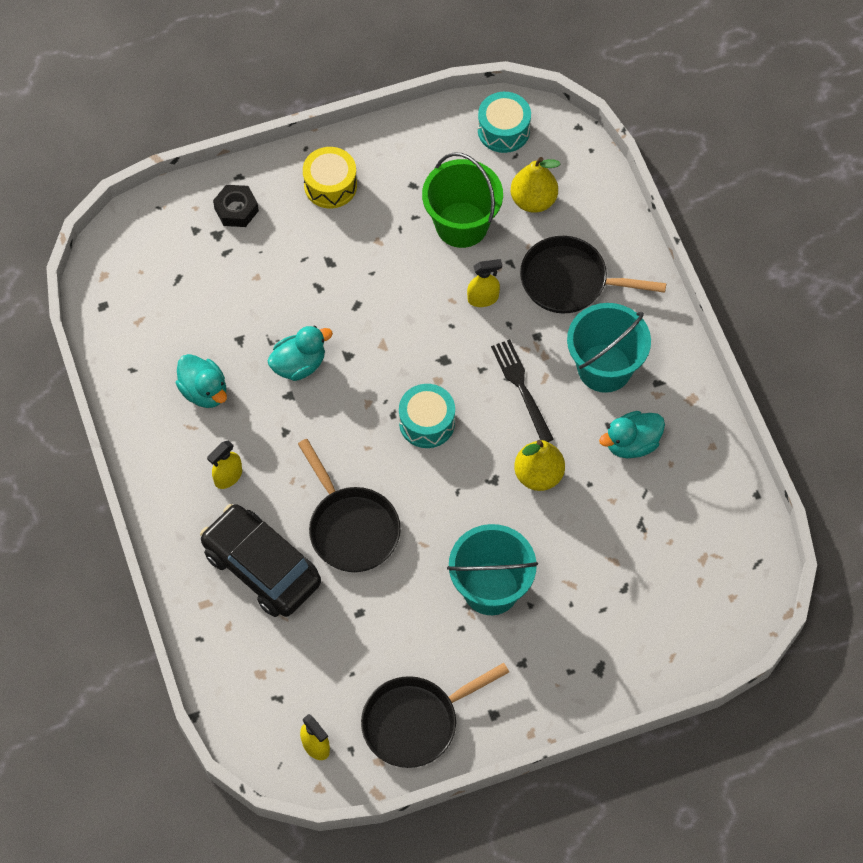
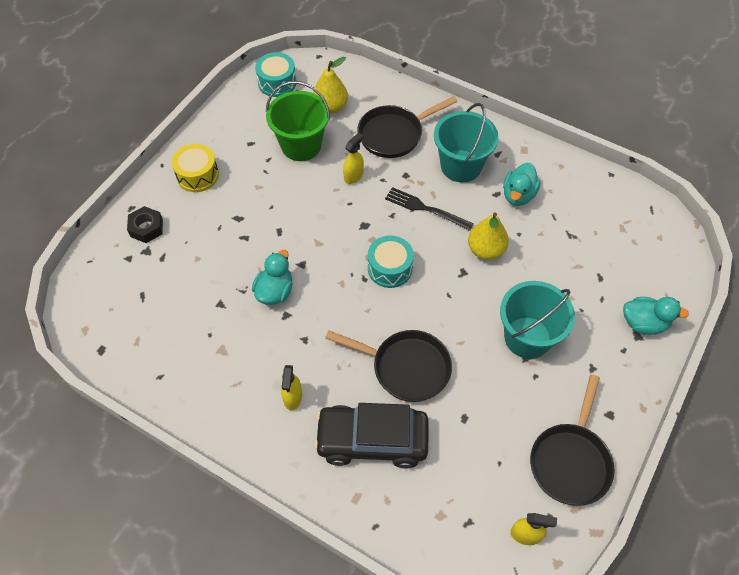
camera: 40 degrees left, 5 degrees down
turquoise duck [176,354,227,408] -> turquoise duck moved to [623,297,689,335]

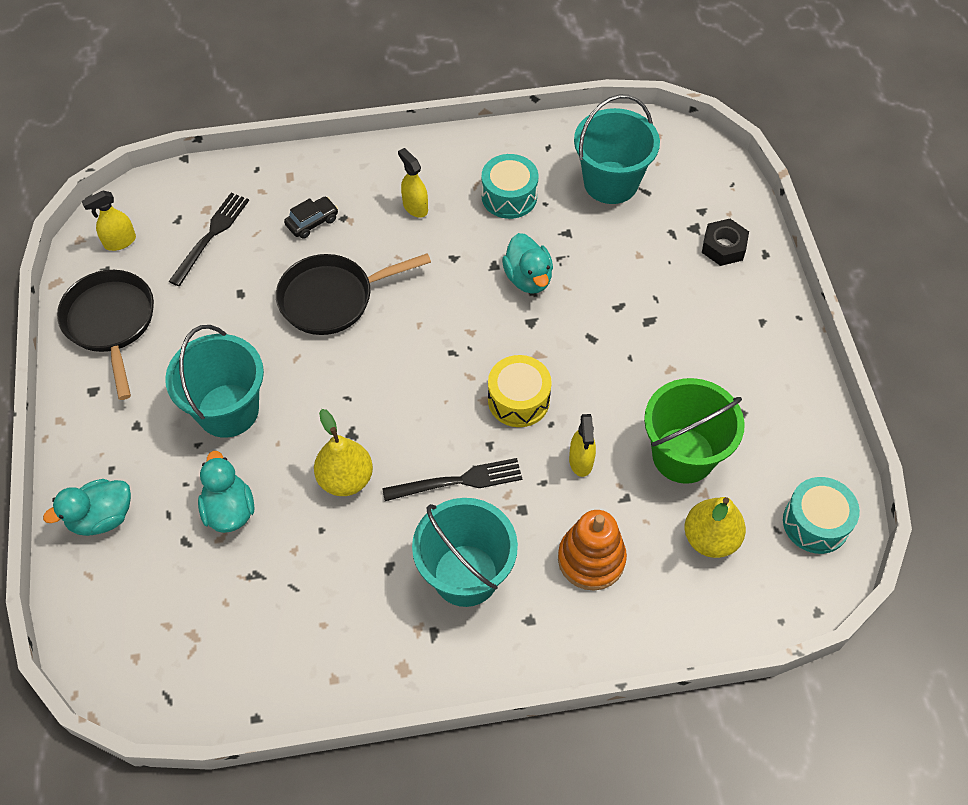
camera: 140 degrees right, 0 degrees up
yellow drum [172,144,219,192] -> yellow drum moved to [488,355,552,427]
black car [314,403,428,469] -> black car [284,197,338,239], size x0.43
black pan [357,96,457,158] -> orange stacking toy [558,510,627,591]
turquoise drum [368,236,414,288] -> turquoise drum moved to [482,154,538,219]
turquoise duck [503,163,540,206] -> turquoise duck moved to [198,451,255,533]
none -> black fork [169,193,249,286]
none -> turquoise bucket [574,95,660,204]

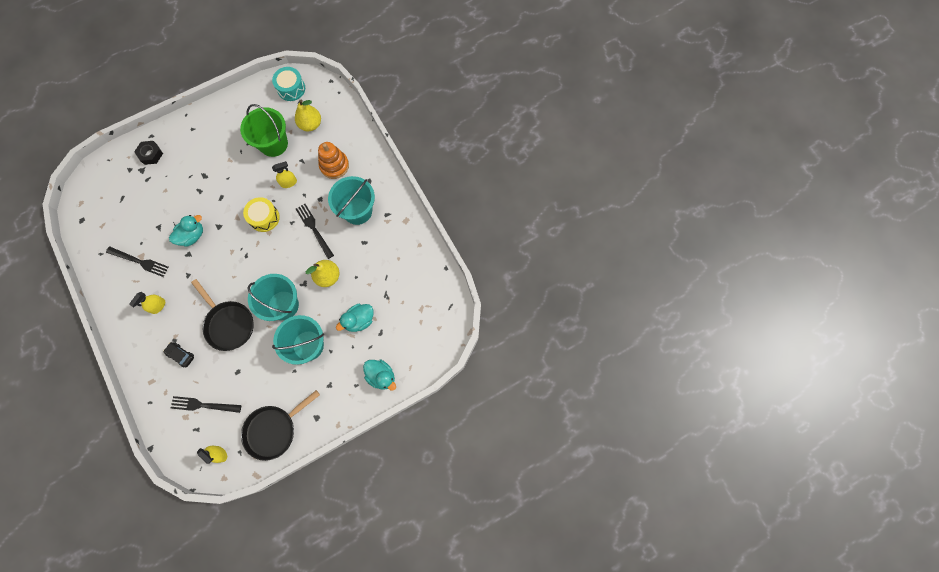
camera: 110 degrees left, 15 degrees up
turquoise drum [482,154,538,219] -> black fork [106,246,169,277]
turquoise bucket [574,95,660,204] -> turquoise bucket moved to [248,274,299,321]

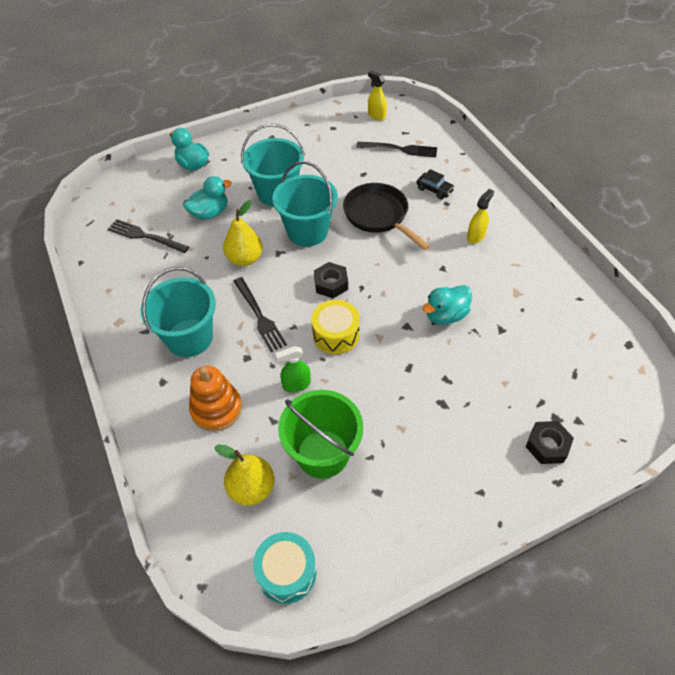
camera: 175 degrees left, 20 degrees down
black fork [106,246,169,277] -> black fork moved to [108,219,189,253]
black pan [241,390,320,461] -> none
yellow spray bottle [272,161,297,188] -> green spray bottle [275,346,311,393]
none -> black nut [314,262,348,298]

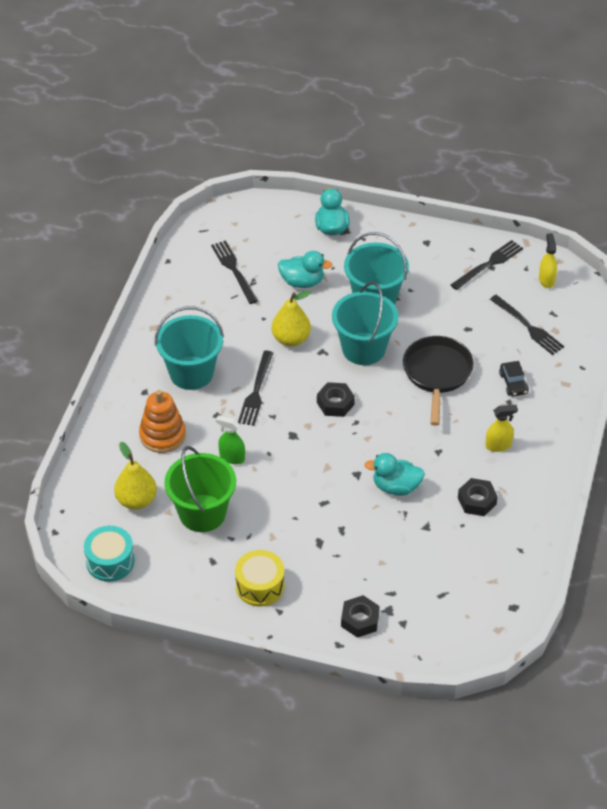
camera: 40 degrees right, 5 degrees down
yellow drum [311,300,360,354] -> yellow drum moved to [235,550,285,606]
none -> black fork [451,240,523,290]
none -> black nut [458,478,498,516]

